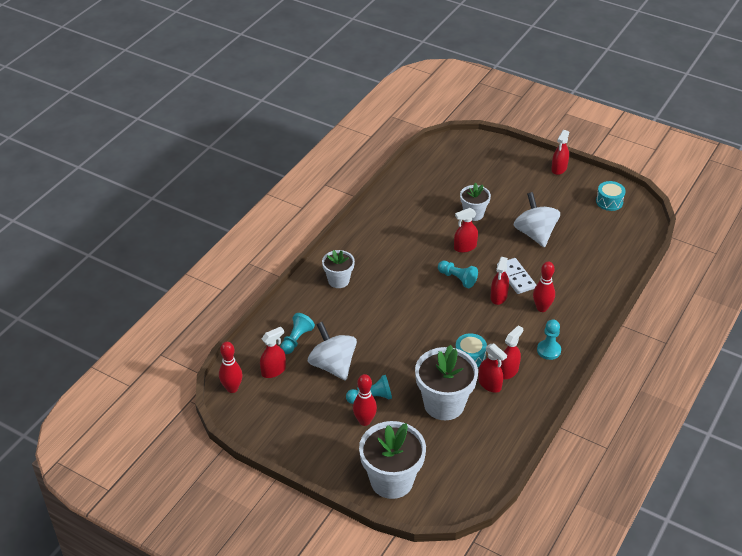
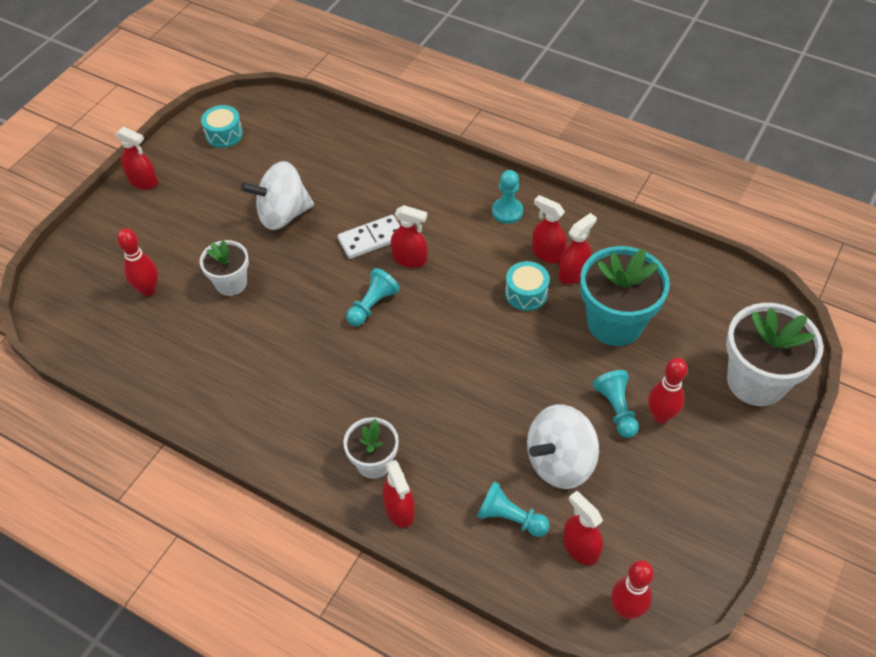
camera: 90 degrees left, 10 degrees up
white flower pot [415,345,478,420] -> turquoise flower pot [580,246,670,346]
red spray bottle [454,208,478,253] -> red spray bottle moved to [382,460,415,528]
red bowling pin [533,262,555,312] -> red bowling pin moved to [117,228,158,296]

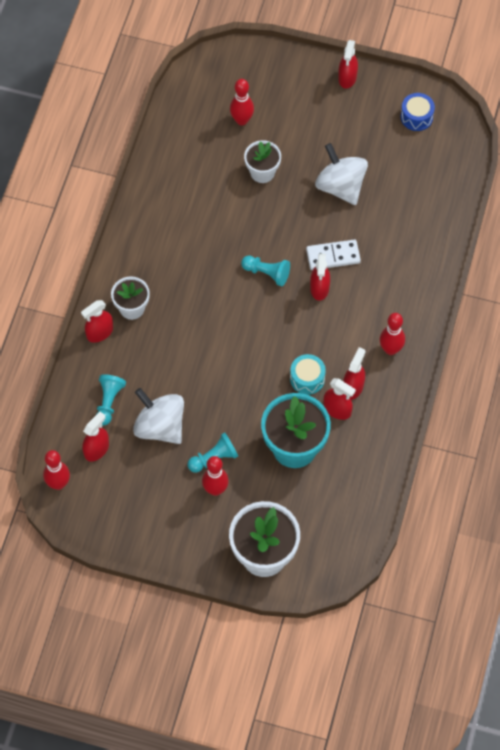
camera: 75 degrees right, 10 degrees up
turquoise drum [201,105,243,148] -> blue drum [401,93,435,131]
white domino [338,215,400,259] -> white domino turned 60 degrees counterclockwise [306,239,361,270]
turquoise pawn [492,170,523,224] -> red bowling pin [380,313,405,355]

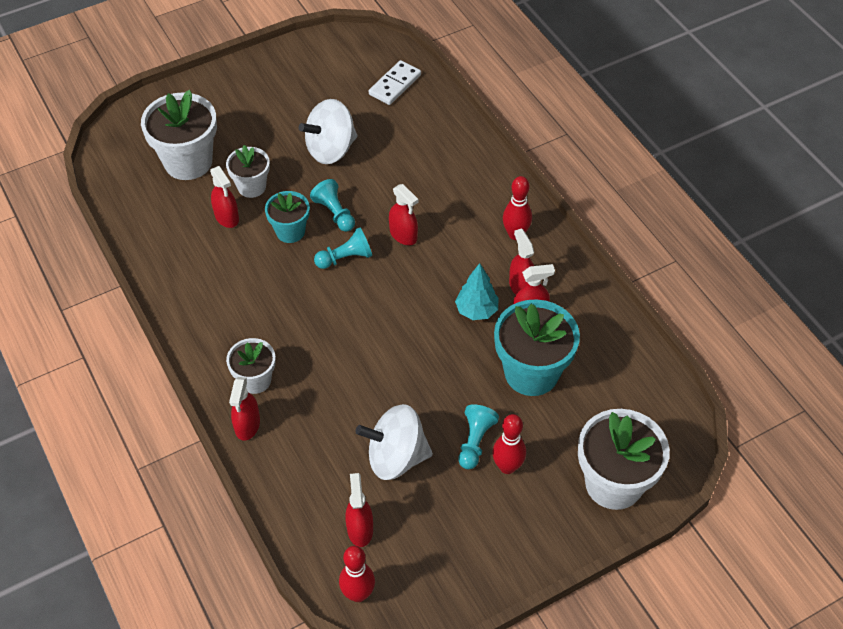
camera: 45 degrees left, 10 degrees down
turquoise pawn [96,374,126,426] -> turquoise pawn moved to [310,179,355,232]
red bowling pin [230,79,254,126] -> white flower pot [141,90,217,180]
turquoise drum [290,354,326,395] -> turquoise tree [455,263,499,320]
white domino [306,239,361,270] -> white domino moved to [369,60,421,105]
white spinning top [315,143,368,205] -> white spinning top turned 45 degrees counterclockwise [299,99,358,164]
red spray bottle [338,40,358,88] -> red spray bottle moved to [210,166,239,228]
blue drum [401,93,435,131] -> none
none -> turquoise flower pot [265,191,310,243]

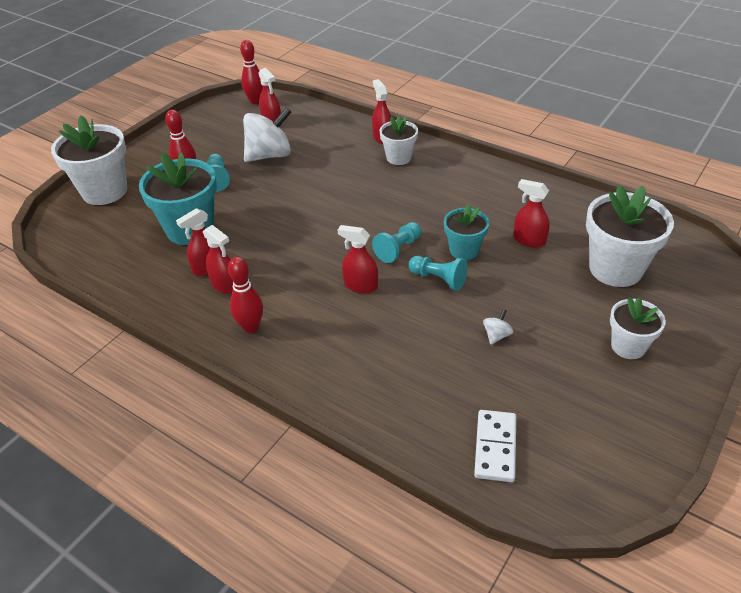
camera: 155 degrees right, 10 degrees down
white flower pot [226,145,270,198] -> white flower pot moved to [610,297,666,359]
white spinning top [299,99,358,164] -> white spinning top [483,309,513,345], size x0.42
turquoise tree [455,263,499,320] -> none

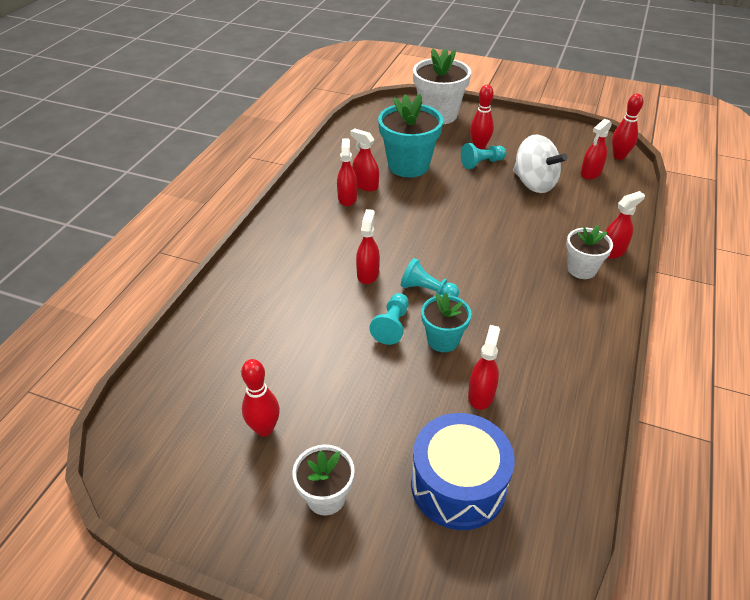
camera: 75 degrees right, 0 degrees up
red spray bottle [203,225,233,294] -> red spray bottle turned 150 degrees clockwise [337,138,357,206]
red bowling pin [228,257,263,333] -> red bowling pin moved to [241,359,280,437]
white domino [474,410,516,482] -> none
white spinning top [483,309,513,345] -> none
white flower pot [586,185,674,287] -> blue drum [411,413,515,530]

